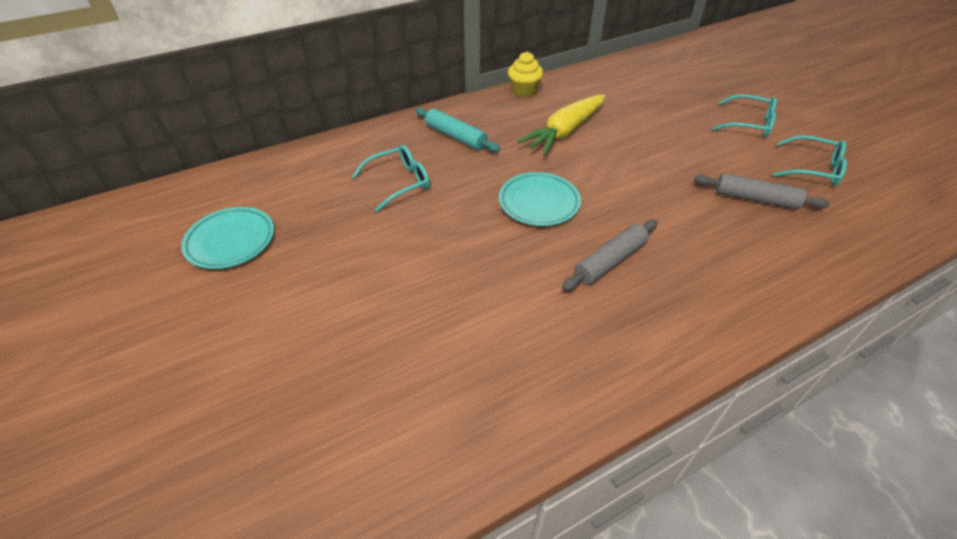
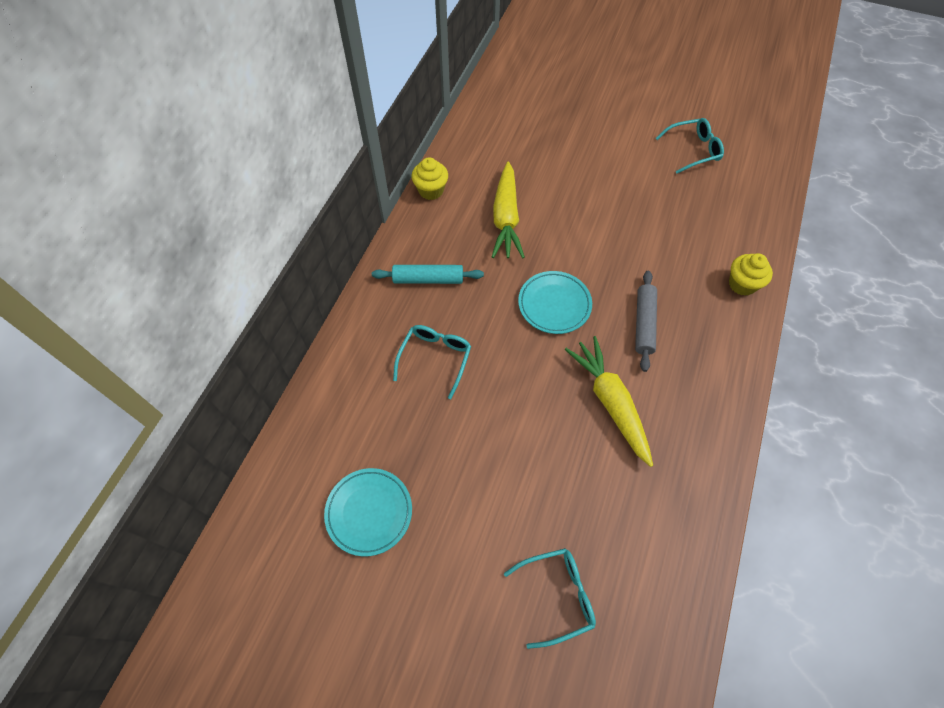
camera: 40 degrees left, 15 degrees up
grey rolling pin [694,173,830,210] -> none
turquoise glasses [712,94,777,137] -> turquoise glasses moved to [504,548,596,649]
none -> yellow carrot [565,336,653,467]
none -> yellow cupcake [729,253,773,296]

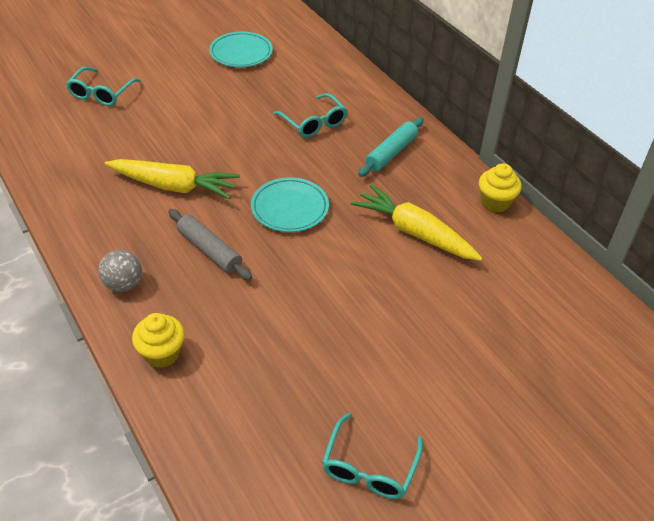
camera: 125 degrees right, 15 degrees down
none -> grey ball [98,250,142,292]

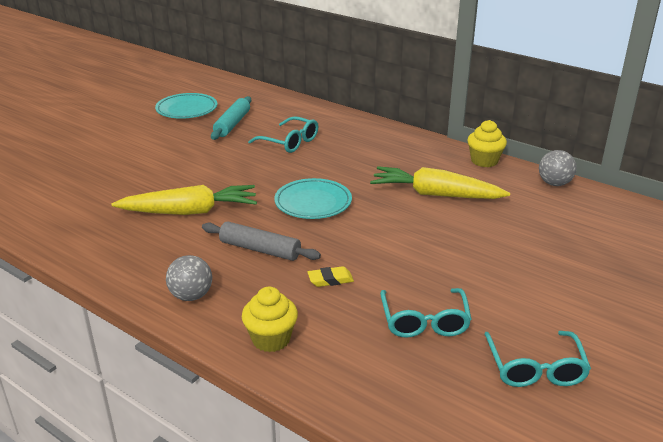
camera: 20 degrees left, 15 degrees down
turquoise glasses [66,67,141,106] -> turquoise glasses moved to [380,288,472,338]
turquoise rolling pin [358,117,424,177] -> turquoise rolling pin moved to [211,96,251,140]
none -> yellow eraser [307,266,354,287]
none -> grey ball [539,150,577,186]

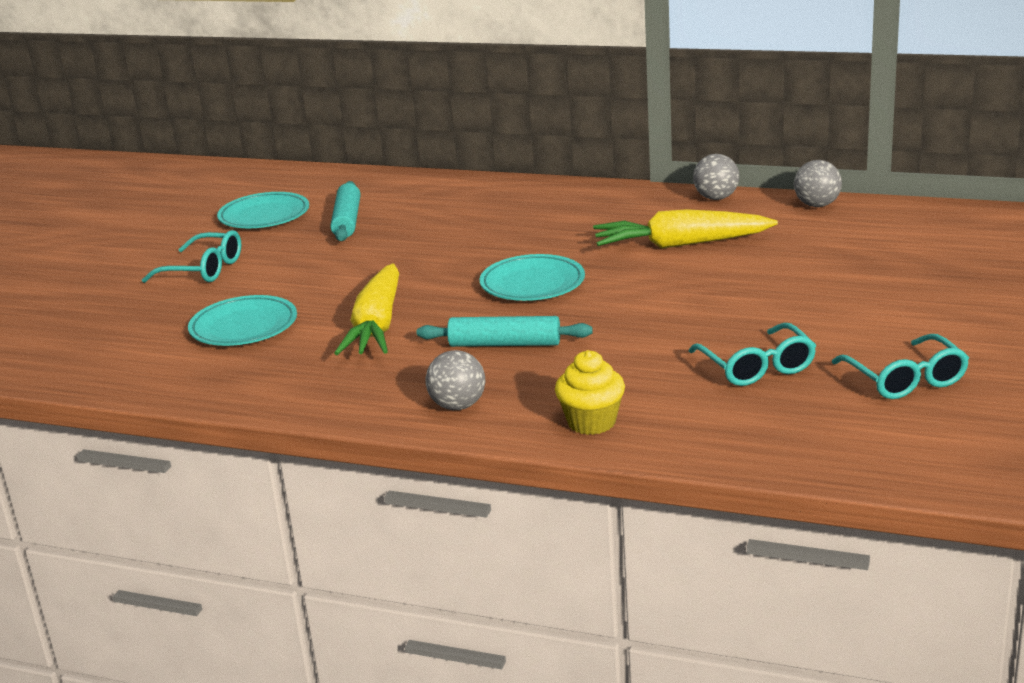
camera: 15 degrees left, 5 degrees down
yellow carrot [112,185,257,215] -> yellow carrot turned 120 degrees clockwise [334,264,399,355]
grey rolling pin [202,221,321,261] -> turquoise rolling pin [417,316,592,347]
turquoise glasses [248,116,318,153] -> turquoise glasses moved to [142,230,241,283]
yellow eraser [307,266,354,287] -> none
yellow cupcake [467,120,507,167] -> grey ball [693,154,739,200]
none -> turquoise plate [188,295,297,346]

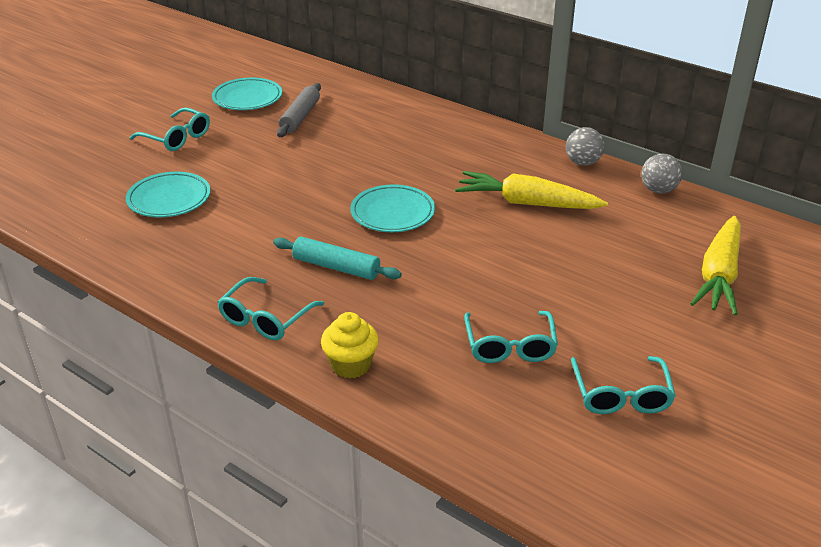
camera: 15 degrees right, 10 degrees up
turquoise rolling pin [331,181,360,241] -> grey rolling pin [277,83,321,137]
yellow carrot [334,264,399,355] -> yellow carrot moved to [690,216,741,315]
grey ball [425,350,485,410] -> turquoise glasses [217,277,324,340]

